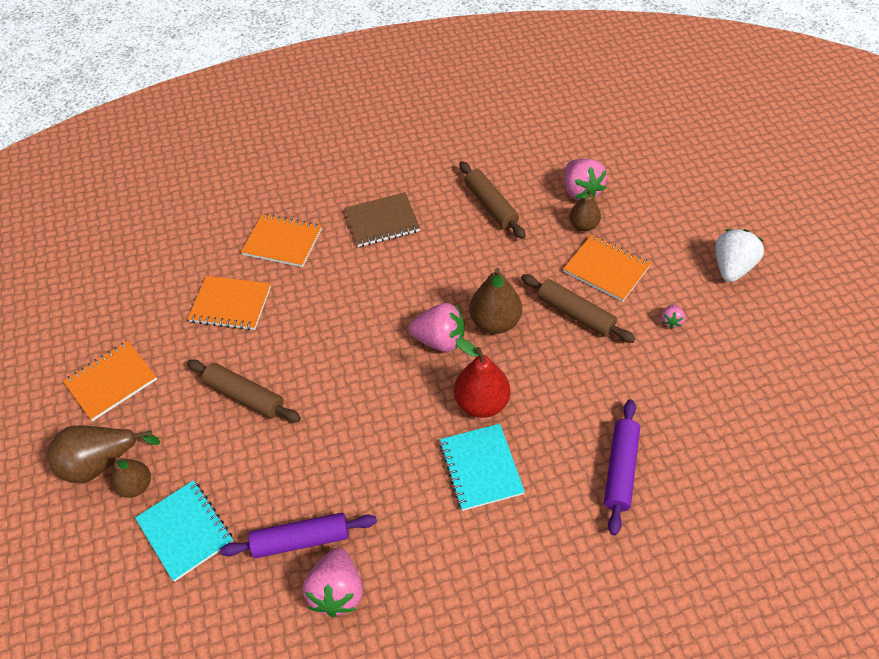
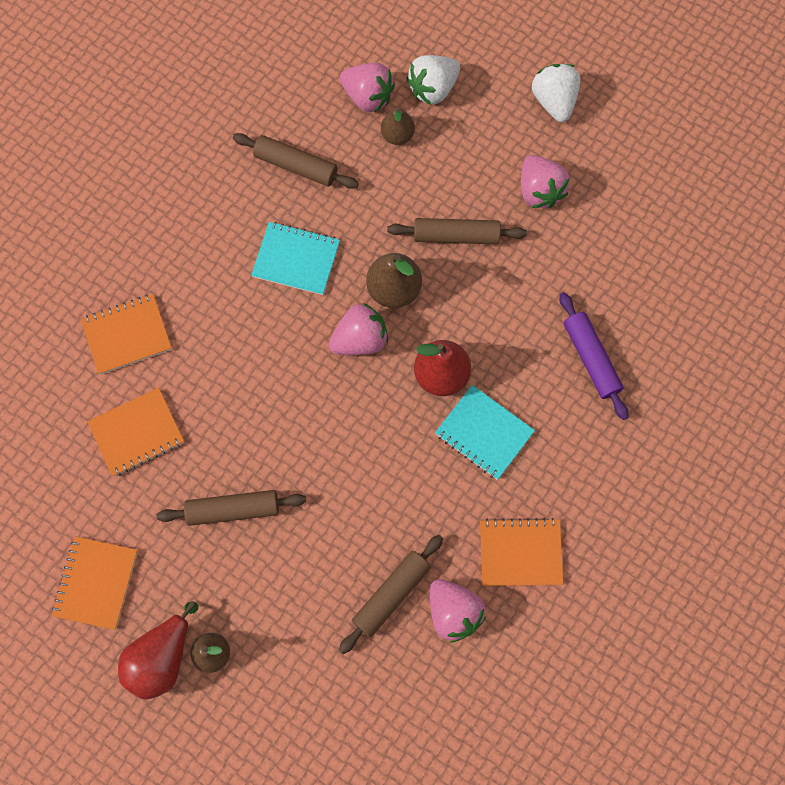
camera: 40 degrees left, 20 degrees up
brown pear [47,425,160,483] -> red pear [118,601,199,700]
turquoise notebook [135,480,233,582] -> turquoise notebook moved to [251,222,340,295]
purple rolling pin [220,513,377,558] -> brown rolling pin [339,535,443,654]
brown notebook [344,192,420,247] -> none
orange notebook [563,235,651,302] -> orange notebook moved to [480,518,564,586]
pink strawberry [661,304,685,329] -> pink strawberry [521,155,570,208], size x2.06
none -> white strawberry [407,55,460,105]

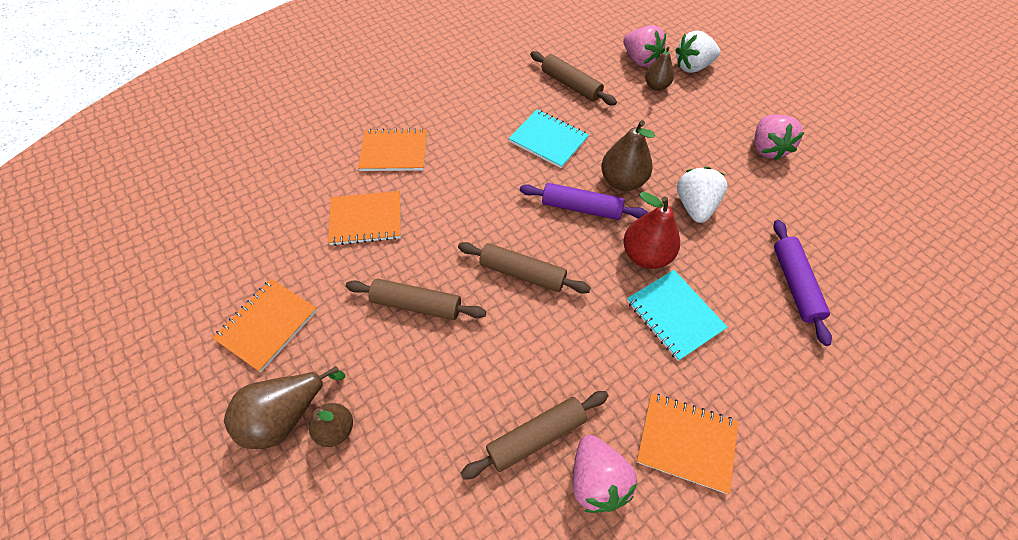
camera: 20 degrees right, 15 degrees down
red pear [118,601,199,700] -> brown pear [224,366,345,449]
pink strawberry [329,303,388,355] -> purple rolling pin [520,183,648,220]
brown rolling pin [387,218,527,244] -> brown rolling pin moved to [458,242,591,294]
white strawberry [532,64,580,122] -> white strawberry moved to [677,167,727,223]

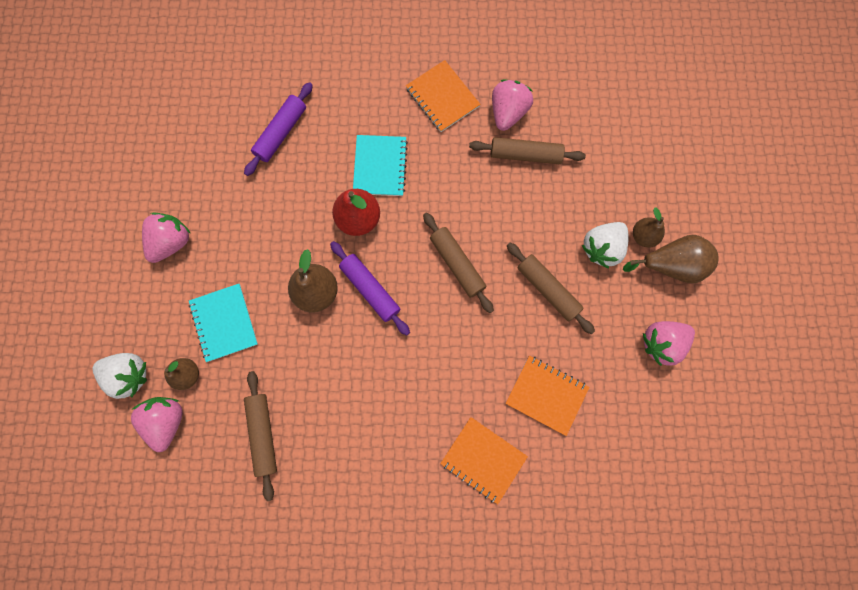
camera: 145 degrees left, 20 degrees up
orange notebook [212,279,317,372] -> pink strawberry [643,321,695,366]
turquoise notebook [509,110,589,168] -> turquoise notebook moved to [189,284,258,362]
white strawberry [677,167,727,223] -> white strawberry moved to [582,222,629,269]

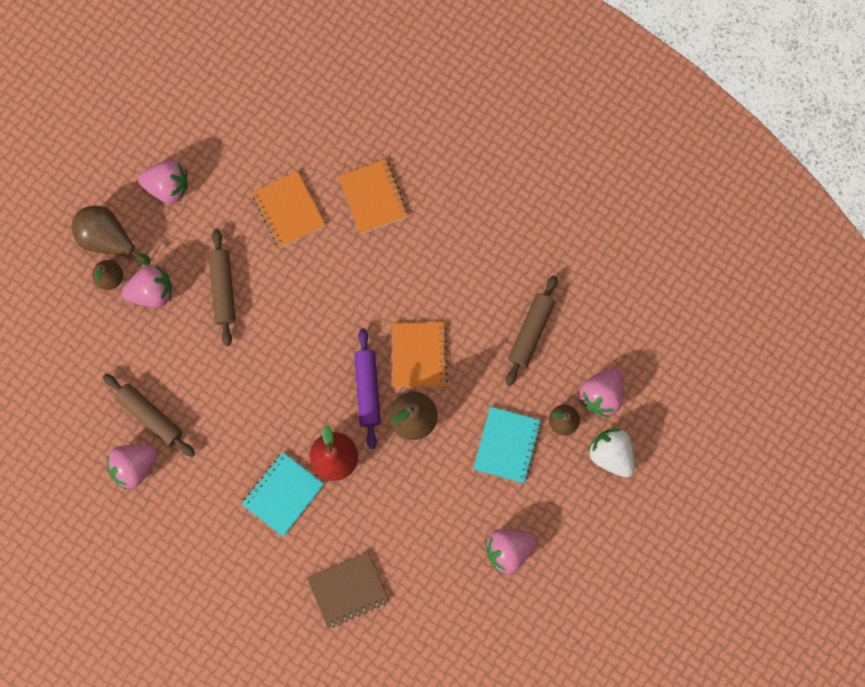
camera: 145 degrees left, 0 degrees up
purple rolling pin [244,82,313,176] -> brown notebook [307,551,389,628]
orange notebook [406,60,480,132] -> orange notebook moved to [393,322,448,387]
brown rolling pin [423,212,494,313] -> none
white strawberry [582,222,629,269] -> pink strawberry [121,265,172,307]

